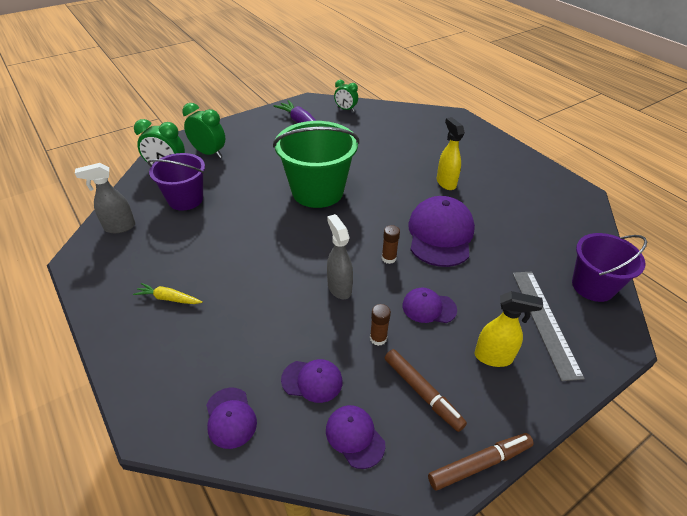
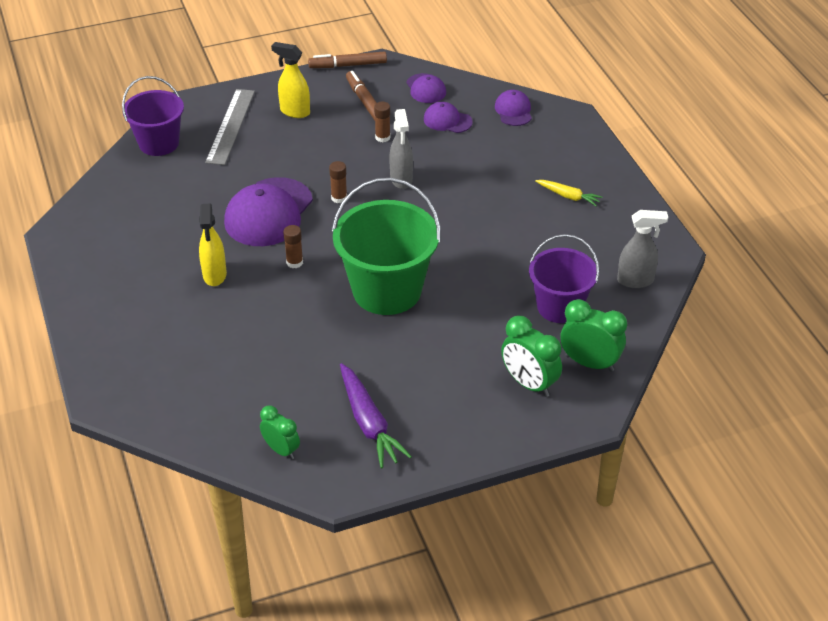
camera: 165 degrees left, 0 degrees up
purple cap [402,288,457,323] -> none
none -> brown glue stick [283,225,303,268]

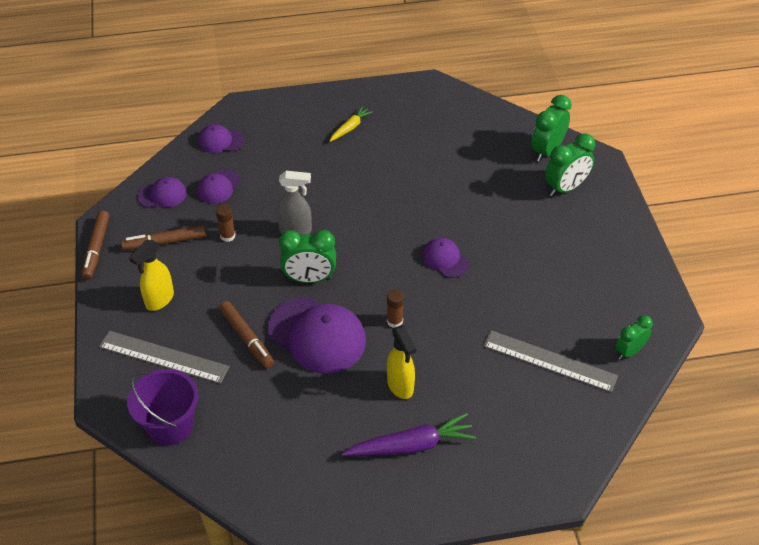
camera: 80 degrees left, 5 degrees up
yellow spray bottle [199,203,227,286] -> yellow spray bottle turned 60 degrees clockwise [387,325,416,399]
brown glue stick [329,161,347,203] -> green clock [279,230,336,283]
green bucket [332,178,441,315] -> purple cap [422,238,469,278]
purple carrot [340,363,412,469] -> purple carrot moved to [342,413,476,456]
purple bucket [529,234,599,323] -> none
grey spray bottle [617,210,668,288] -> none
none -> brown marker [219,301,274,368]
none -> grey ruler [483,330,618,393]

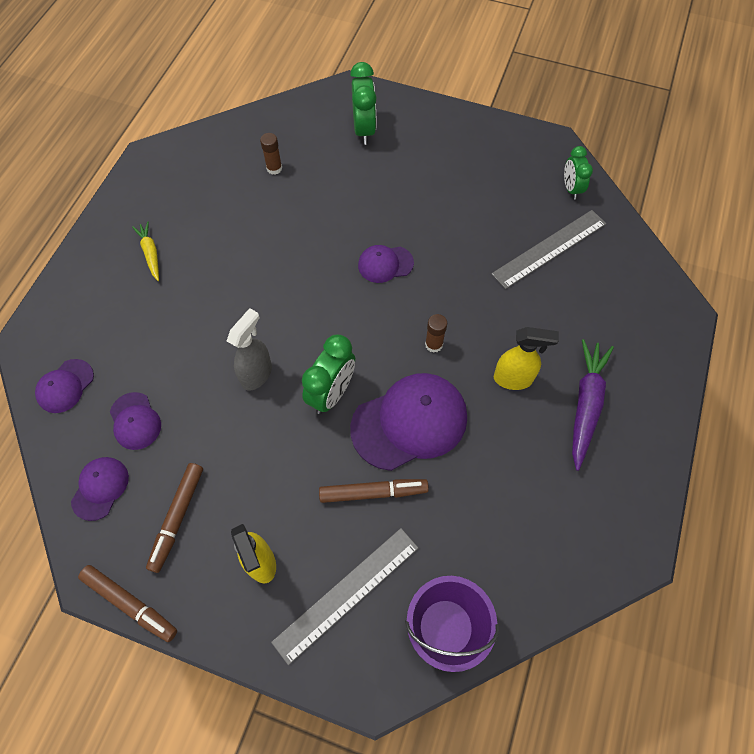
camera: 60 degrees left, 15 degrees up
brown glue stick [216,204,235,242] -> brown glue stick moved to [260,133,282,175]
green clock [531,95,572,162] -> none

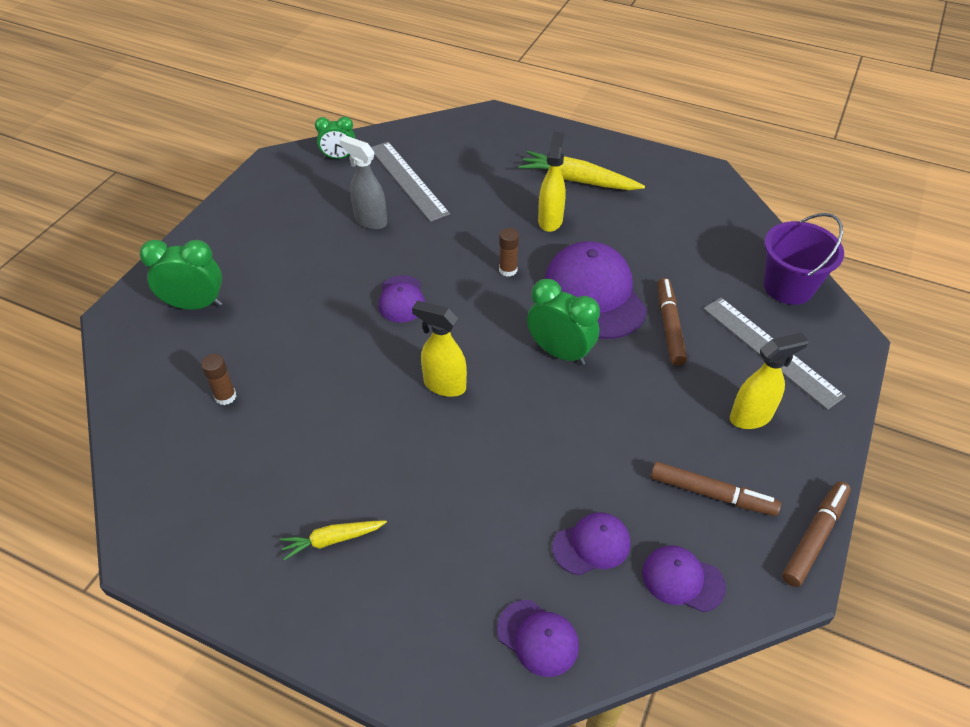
camera: 85 degrees left, 15 degrees down
grey spray bottle [227,308,272,391] -> grey spray bottle moved to [340,136,387,230]
purple carrot [572,339,614,471] -> yellow carrot [519,151,645,190]
none -> yellow spray bottle [412,301,467,397]

